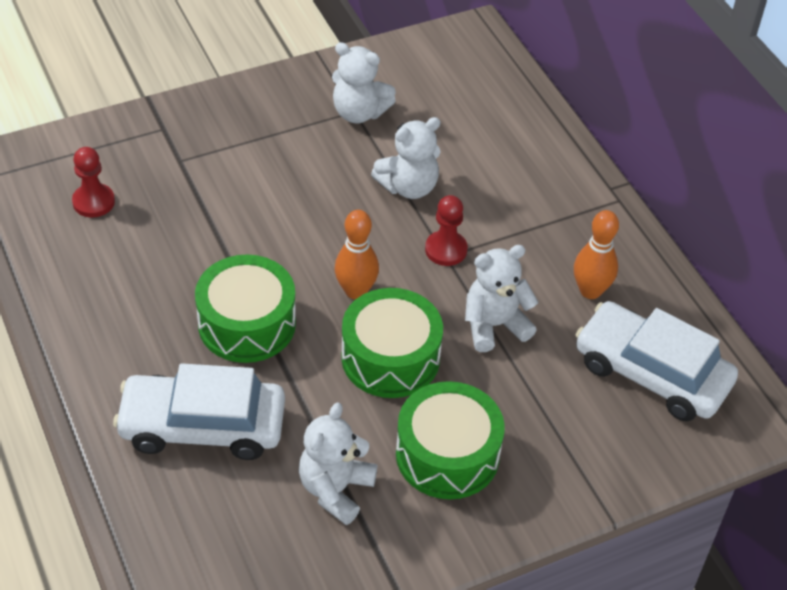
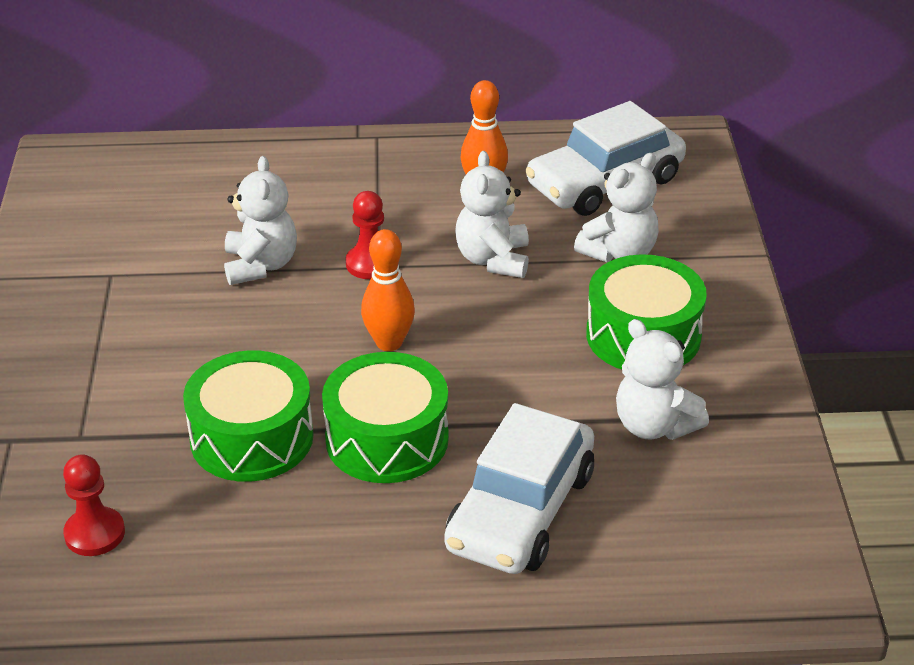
camera: 65 degrees left, 10 degrees down
white teddy bear [332,42,396,123] -> white teddy bear moved to [574,153,659,263]
green drum [341,288,443,398] -> green drum moved to [183,350,314,482]

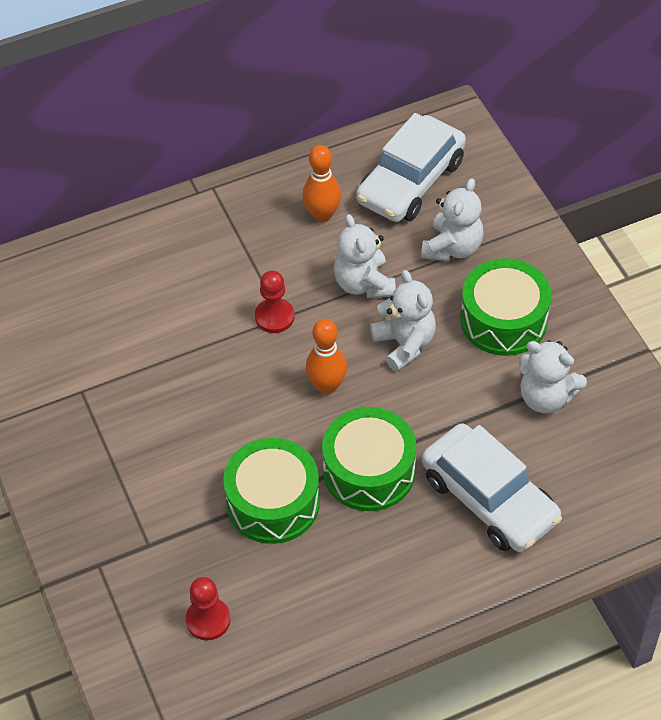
camera: 20 degrees left, 15 degrees up
white teddy bear [224,156,297,285] -> white teddy bear moved to [370,270,436,372]
white car [444,403,594,574] -> white car turned 45 degrees counterclockwise [422,423,562,552]

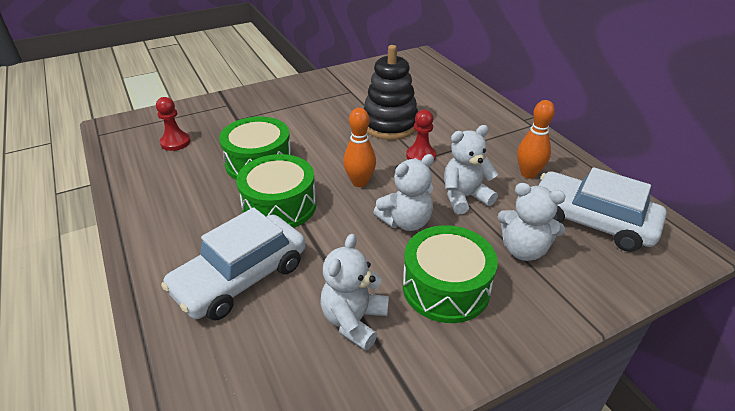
camera: 85 degrees right, 15 degrees down
none -> black stacking toy [363,45,418,140]

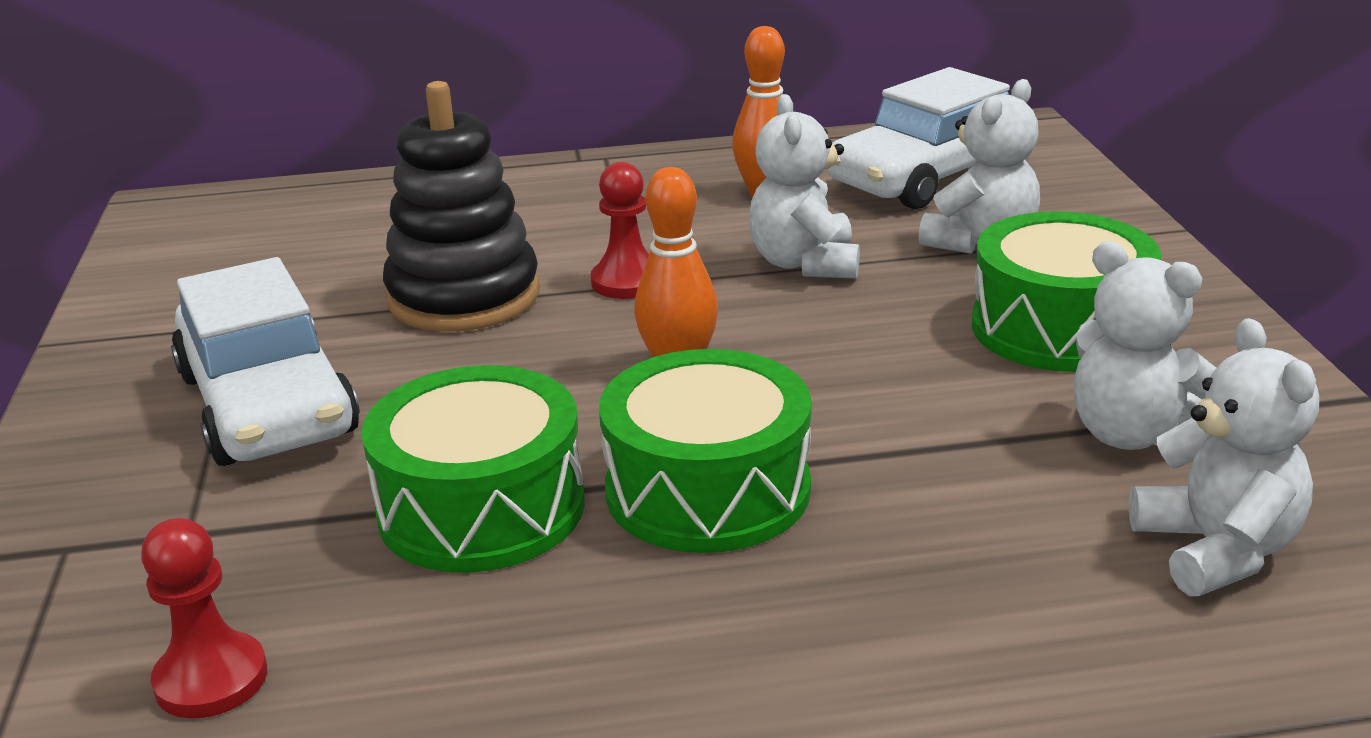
camera: 70 degrees left, 10 degrees down
white car [161,208,305,320] -> white car moved to [171,257,360,466]
white teddy bear [373,154,434,231] -> white teddy bear moved to [1129,318,1319,596]

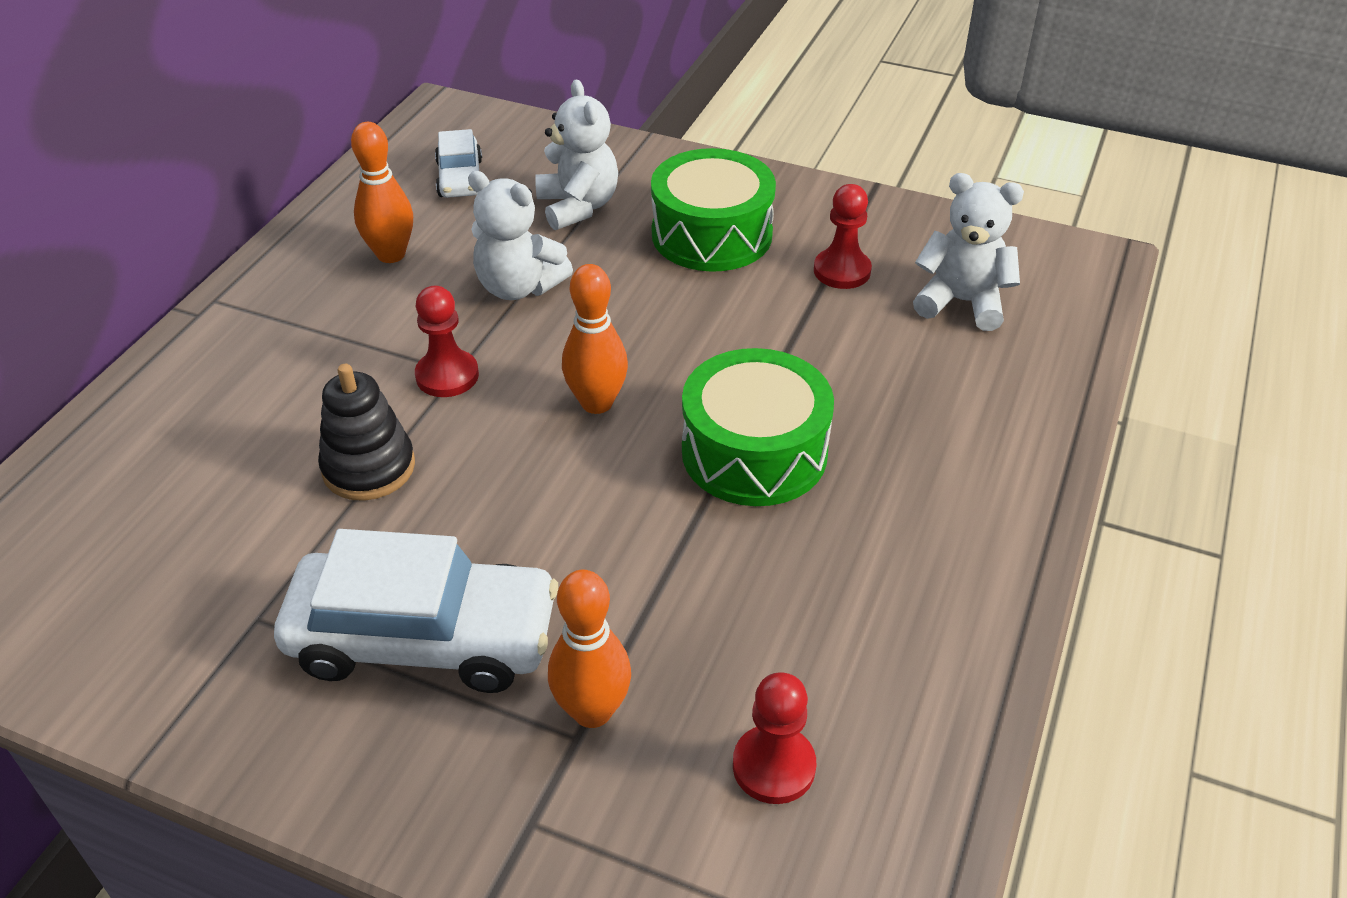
camera: 60 degrees left, 15 degrees up
green drum [361,365,585,573] -> none
black stacking toy [383,81,540,332] -> black stacking toy [318,364,415,501], size x0.66
white car [827,67,1010,209] -> white car [435,129,482,198], size x0.52
white teddy bear [1074,241,1216,450] -> red pawn [814,184,872,289]
none -> orange bowling pin [548,569,631,728]

